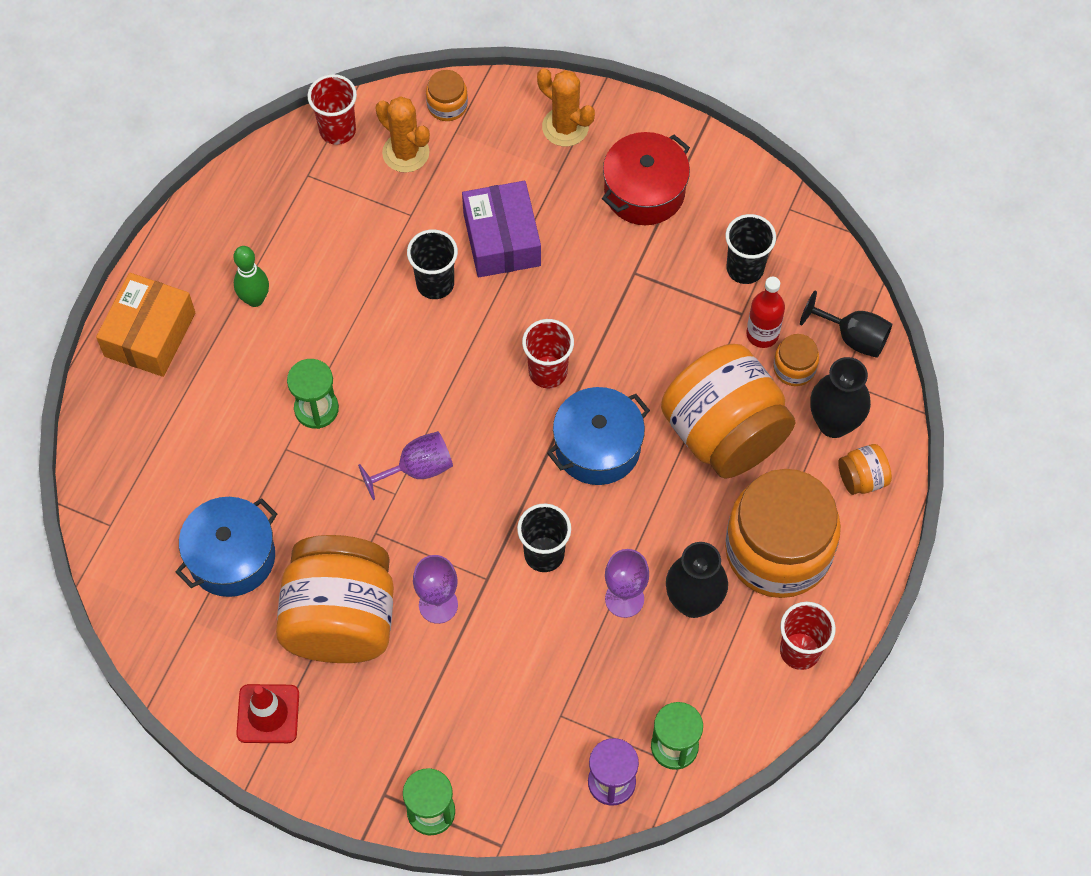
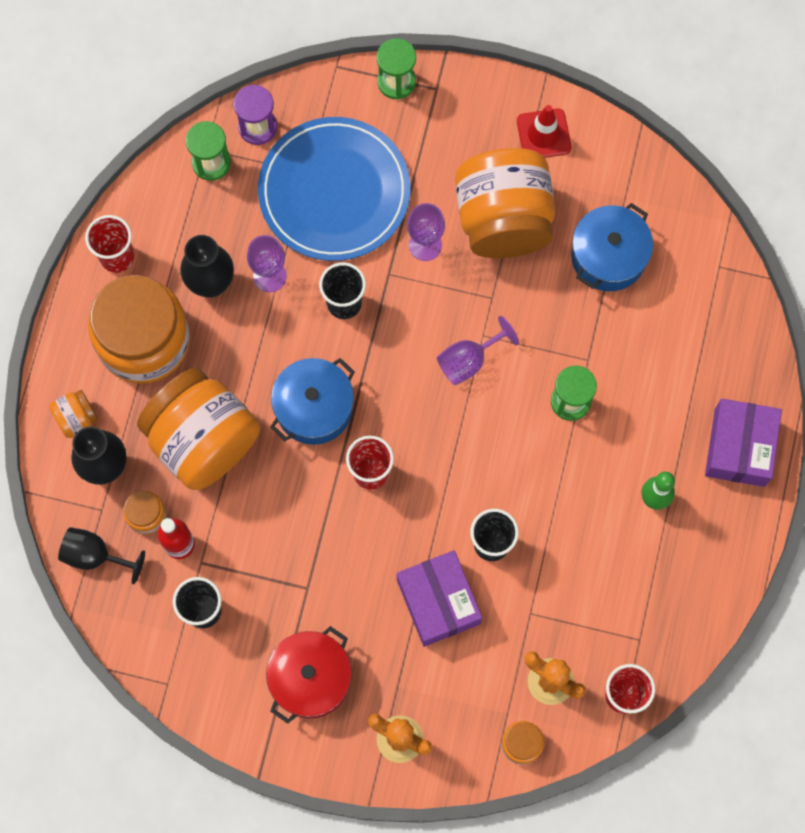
camera: 170 degrees right, 10 degrees up
orange box [96,273,195,377] -> purple box [705,399,782,487]
none -> blue plate [258,117,411,261]

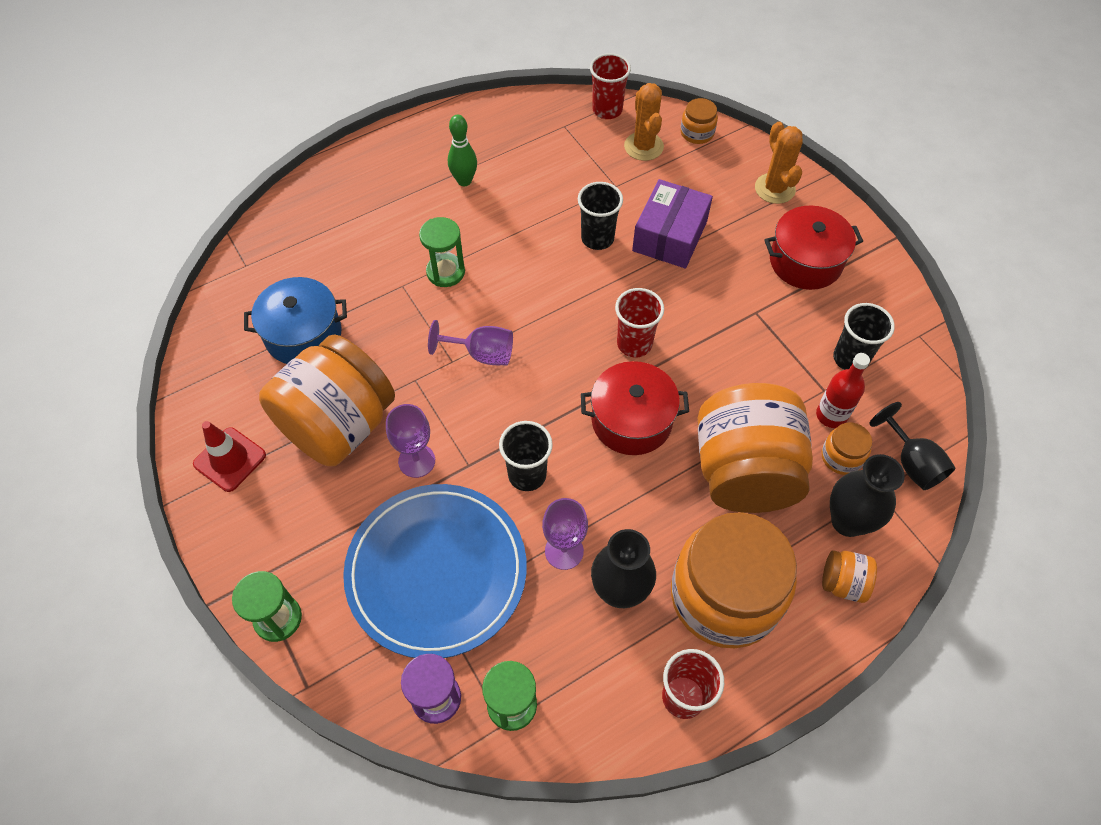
camera: 135 degrees left, 15 degrees down
blue pot [270,358,355,445] -> red pot [581,361,689,455]
purple box [705,399,782,487] -> none

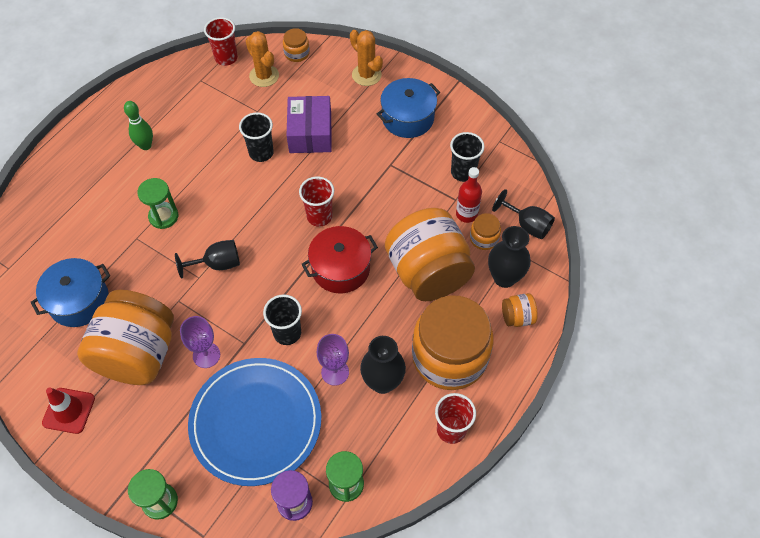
camera: 25 degrees left, 0 degrees up
purple goblet [428,320,513,365] -> black goblet [175,240,240,279]
red pot [764,205,863,290] -> blue pot [377,78,440,138]

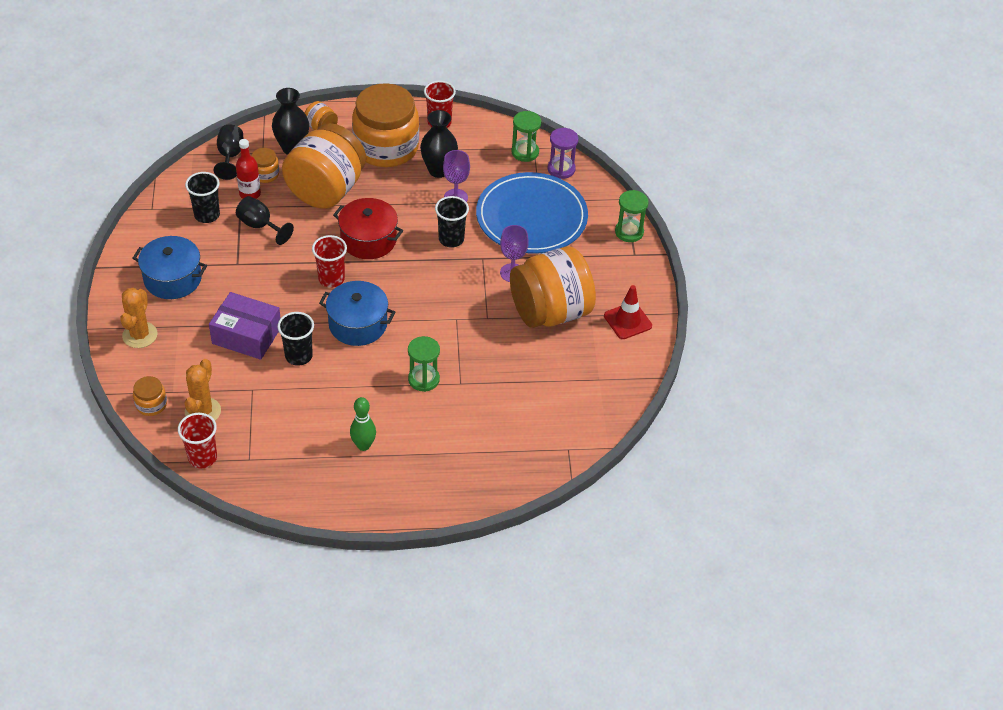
camera: 130 degrees left, 10 degrees down
blue pot [30,258,110,327] -> blue pot moved to [319,281,395,346]
black goblet [175,240,240,279] -> black goblet moved to [236,196,294,245]
purple box [286,96,331,153] -> purple box turned 60 degrees clockwise [209,292,281,360]

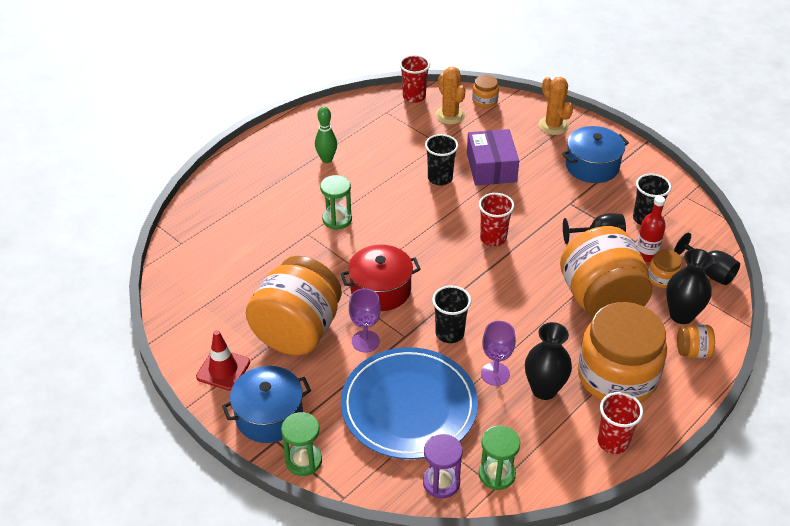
camera: 140 degrees right, 5 degrees down
purple box [209,292,281,360] -> purple box turned 75 degrees counterclockwise [467,129,519,185]
blue pot [319,281,395,346] -> blue pot moved to [222,366,311,443]
red pot [333,198,403,259] -> red pot moved to [340,245,421,311]

